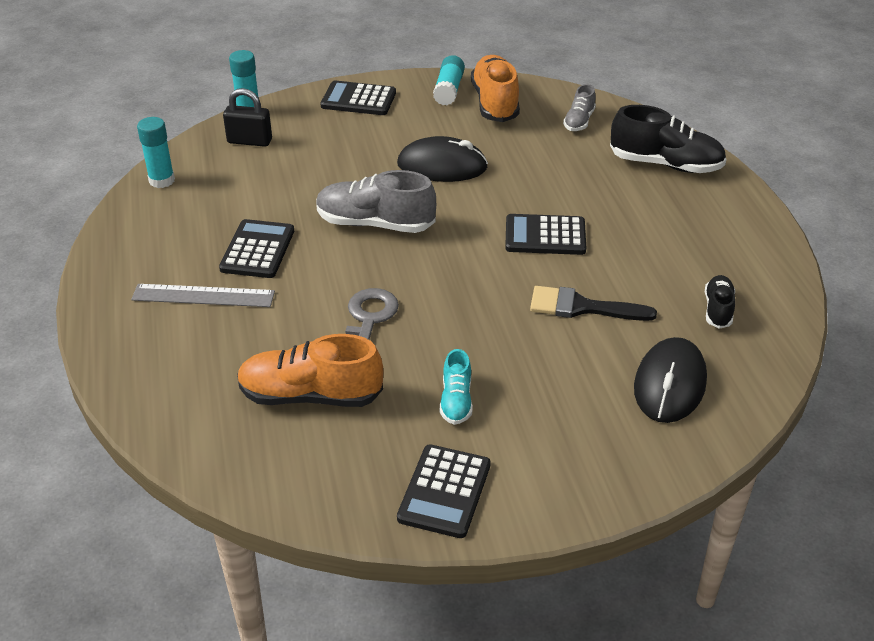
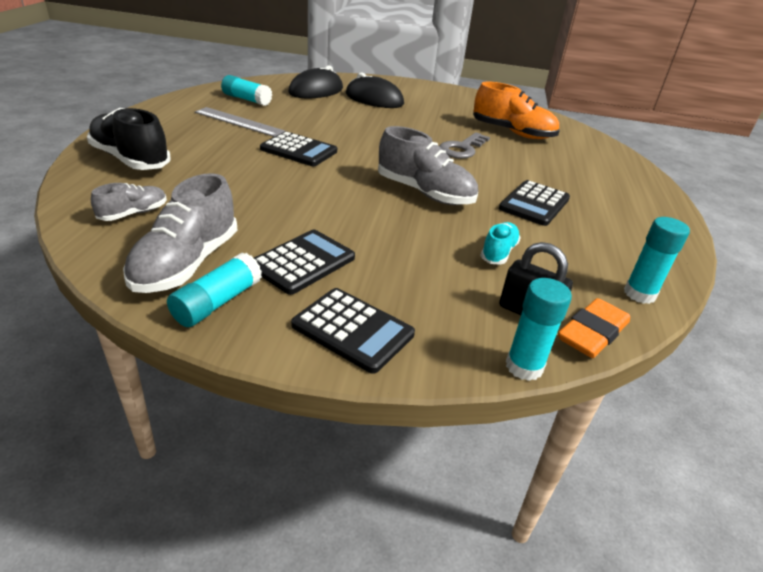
camera: 160 degrees left, 5 degrees down
grey ruler [131,284,275,307] -> grey ruler moved to [195,107,285,137]
black mouse [397,136,488,182] -> black mouse moved to [346,73,404,108]
black calculator [397,444,491,538] -> black calculator moved to [254,230,355,295]
turquoise shoe [440,349,473,425] -> turquoise shoe moved to [480,222,521,265]
orange shoe [471,55,520,122] -> grey shoe [123,173,238,293]
black brush [530,286,657,321] -> none
black shoe [705,275,735,329] -> turquoise glue stick [221,75,272,106]
none -> orange eraser [558,298,630,358]

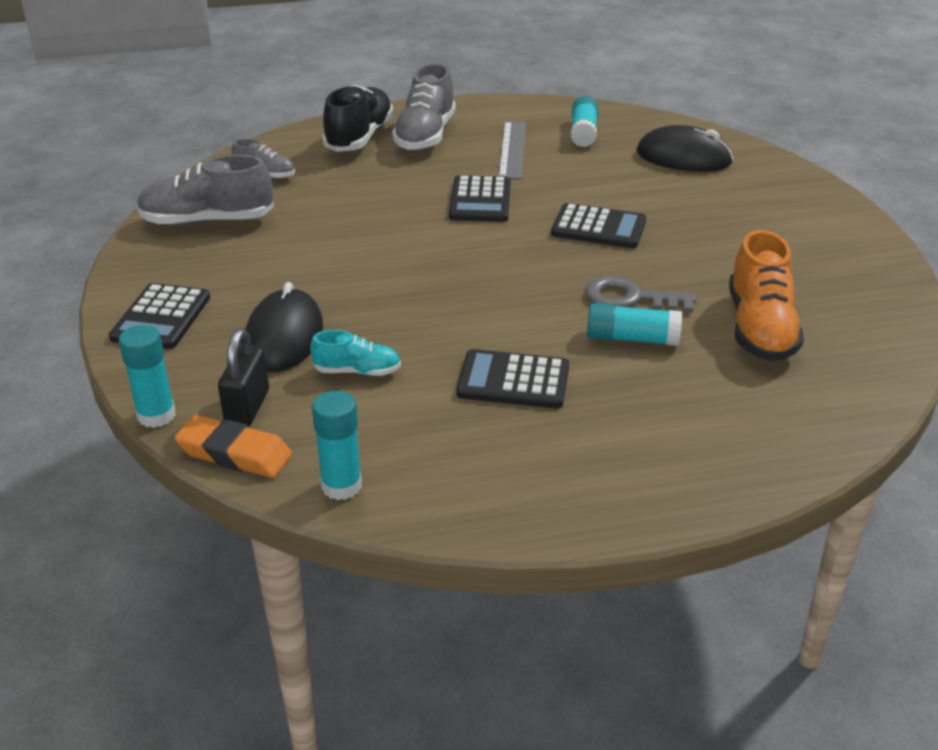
camera: 70 degrees right, 0 degrees up
turquoise glue stick [167,252,262,327] -> turquoise glue stick moved to [587,303,682,346]
black calculator [254,230,355,295] -> black calculator moved to [551,203,646,248]
black mouse [346,73,404,108] -> black mouse moved to [245,282,323,372]
grey shoe [378,126,478,205] -> grey shoe moved to [392,63,455,151]

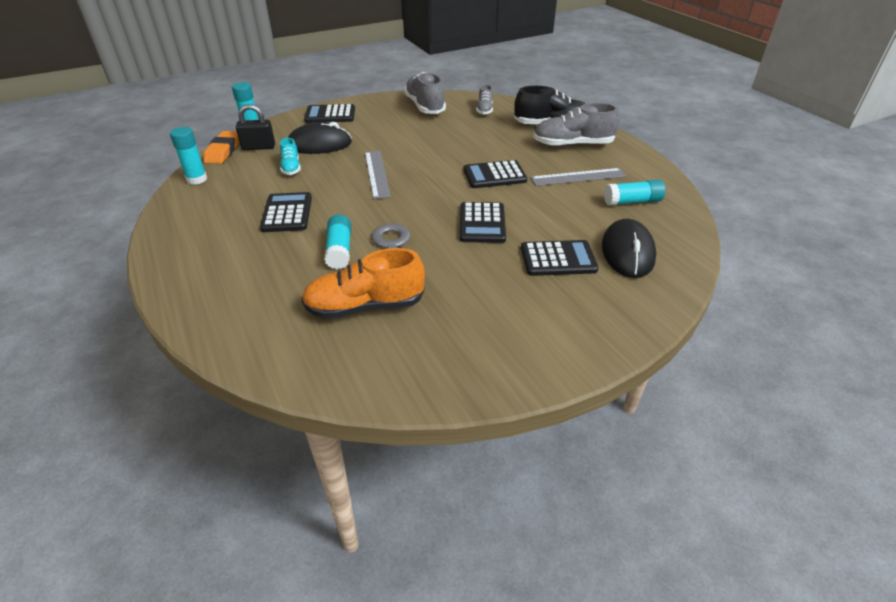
camera: 75 degrees right, 5 degrees up
none -> grey ruler [365,151,391,199]
none -> black calculator [521,240,599,276]

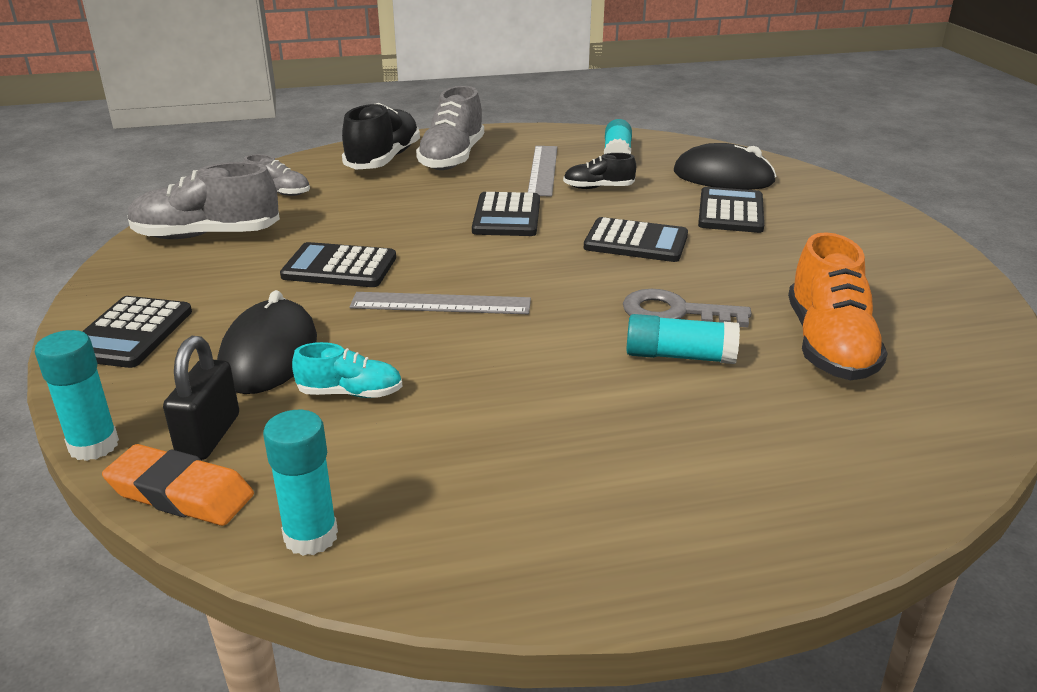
camera: 75 degrees left, 10 degrees down
black calculator [260,192,312,232] -> black calculator moved to [280,242,396,287]
none -> black shoe [563,153,636,189]

